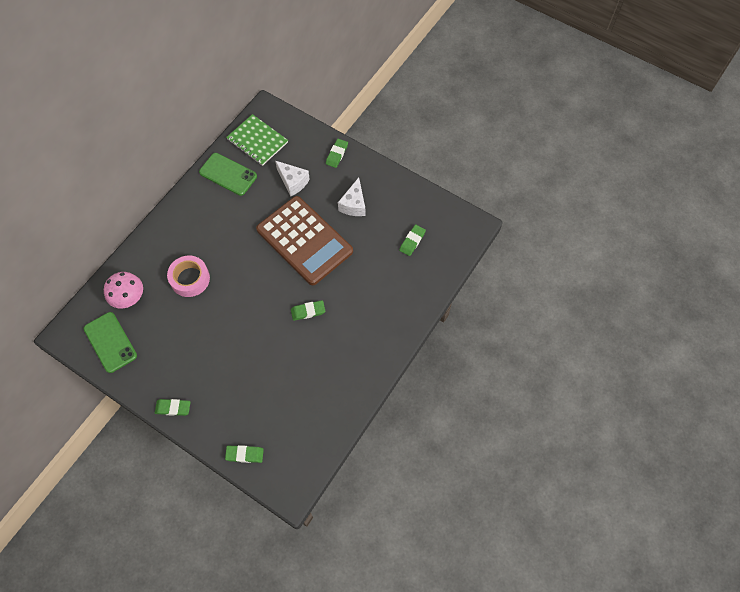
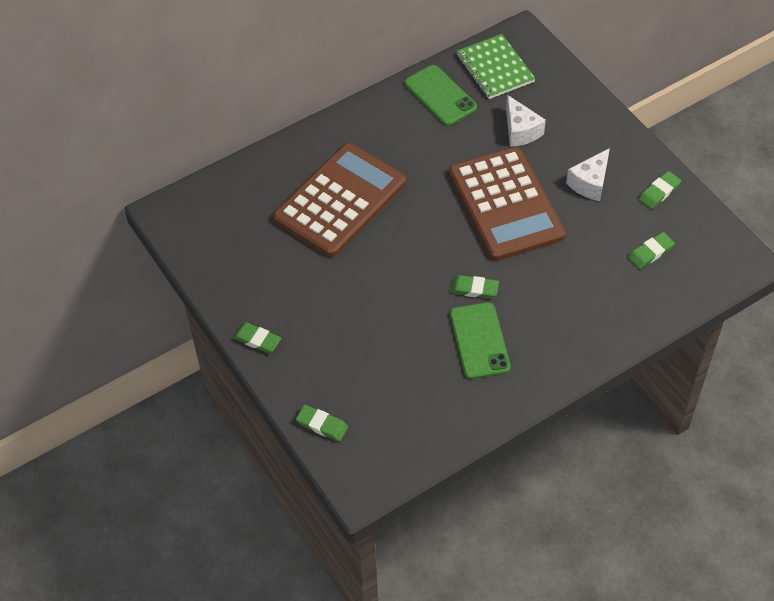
camera: 25 degrees right, 10 degrees down
green phone [84,312,137,373] -> green phone moved to [450,302,511,379]
pink mushroom [104,272,143,308] -> none
pink tape [167,256,210,297] -> brown calculator [273,143,406,257]
green eraser [326,139,348,168] -> green eraser moved to [639,171,681,209]

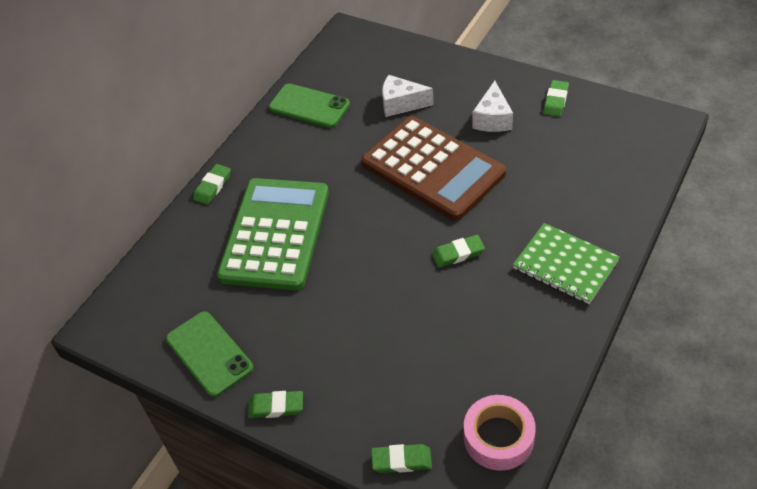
camera: 25 degrees left, 5 degrees down
brown calculator [273,143,406,257] -> green calculator [217,178,329,291]
green phone [450,302,511,379] -> green phone moved to [166,311,254,397]
green notebook [456,34,536,99] -> green notebook moved to [513,223,620,304]
white cheese [506,95,546,147] -> white cheese turned 150 degrees clockwise [382,75,434,117]
green eraser [628,232,675,269] -> green eraser moved to [193,164,231,205]
none -> pink tape [464,395,536,471]

